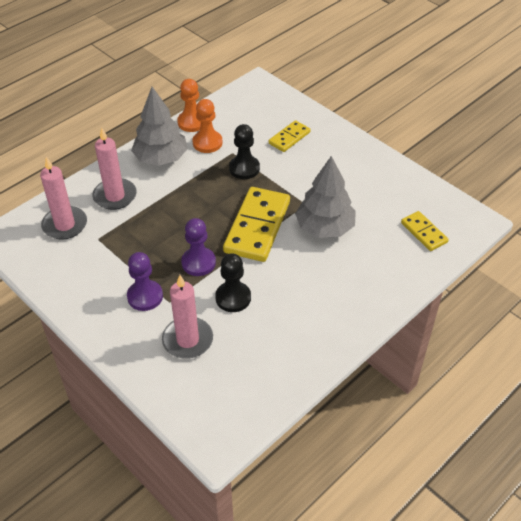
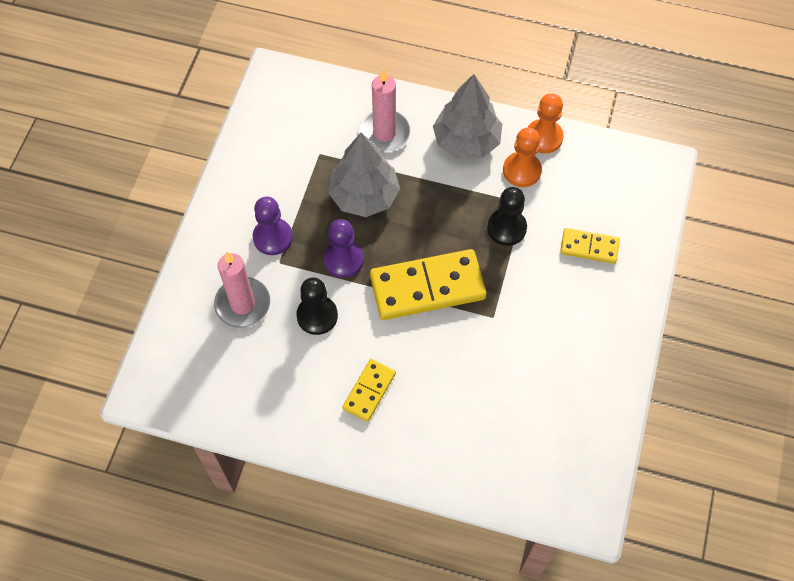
camera: 60 degrees right, 15 degrees up
pink candle [40,157,87,240] -> none
grey tree [295,156,356,238] -> grey tree moved to [328,133,400,217]
yellow domino [401,211,449,251] -> yellow domino moved to [342,359,396,422]

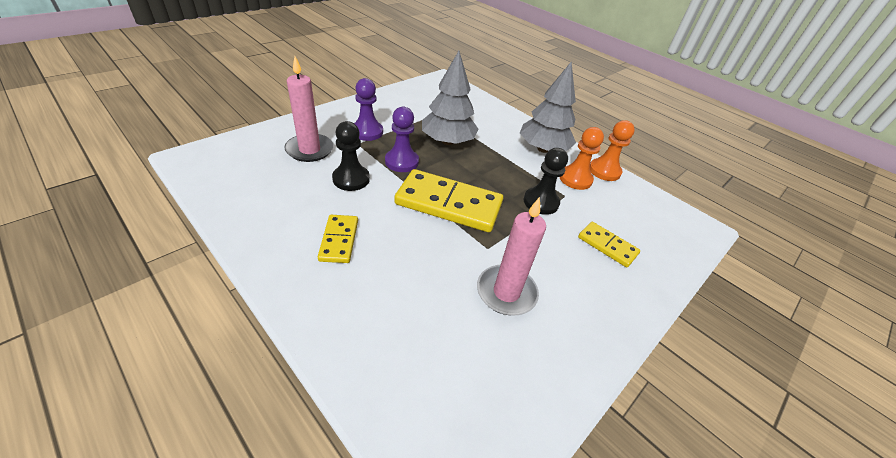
camera: 25 degrees right, 20 degrees down
yellow domino [342,359,396,422] -> yellow domino turned 60 degrees counterclockwise [318,215,358,263]
pink candle [359,69,411,152] -> pink candle moved to [477,197,546,316]

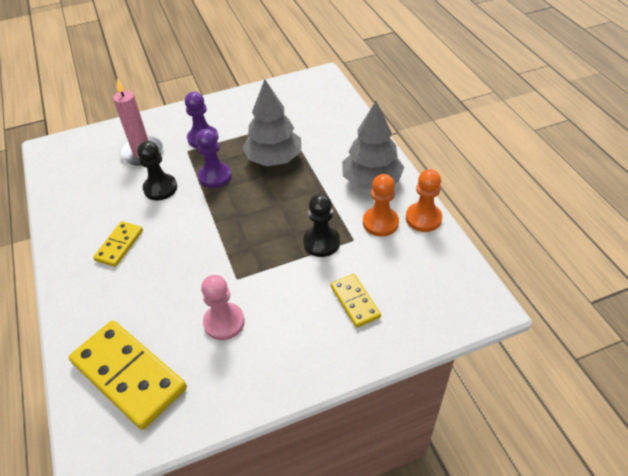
camera: 30 degrees right, 5 degrees up
yellow domino [394,169,503,232] -> yellow domino moved to [69,320,187,430]
pink candle [477,197,546,316] -> pink pawn [201,275,245,340]

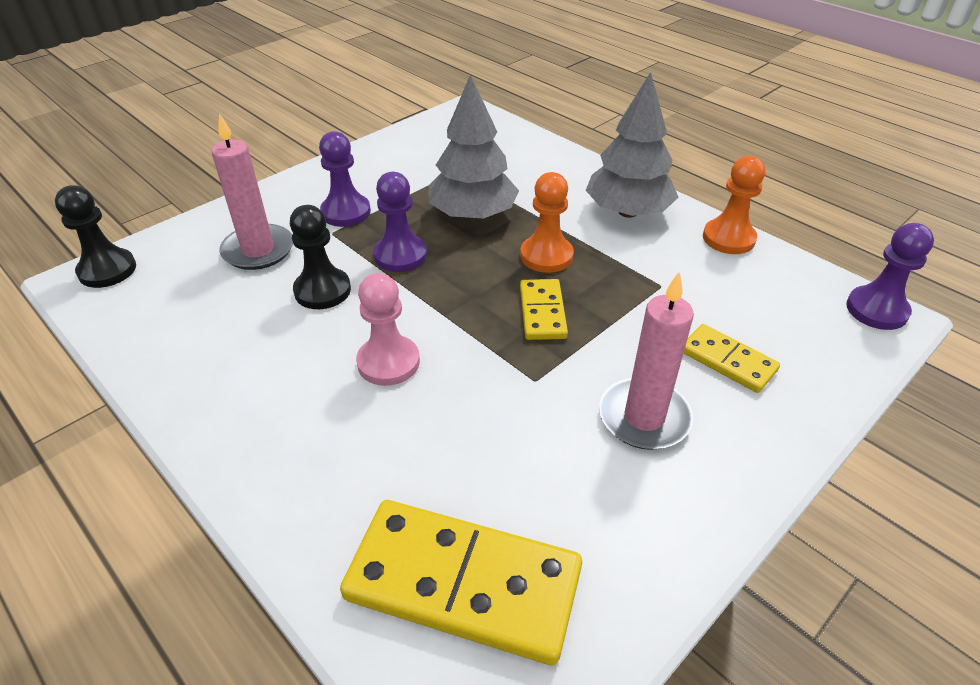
camera: 25 degrees left, 5 degrees down
yellow domino [93,221,143,267] -> yellow domino moved to [520,279,568,340]
pink pawn [201,275,245,340] -> pink pawn moved to [356,273,420,386]
black pawn [303,194,340,257] -> black pawn moved to [55,185,136,288]
orange pawn [363,174,399,237] -> orange pawn moved to [520,172,574,273]
none -> pink candle [599,271,694,450]
none -> purple pawn [846,223,934,330]

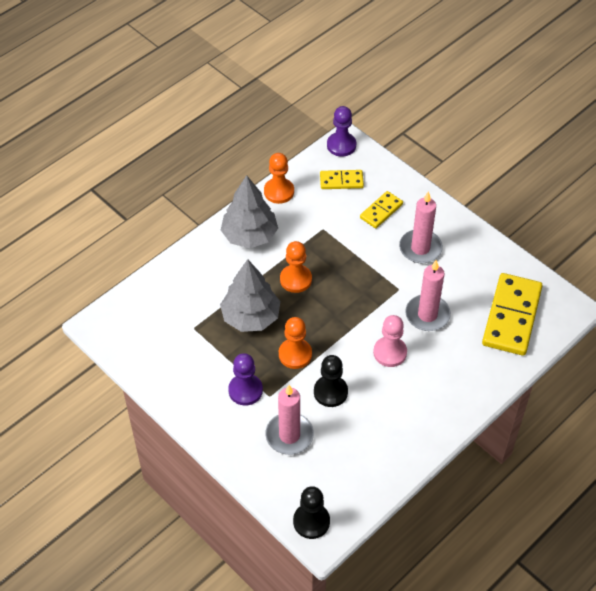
camera: 90 degrees left, 10 degrees up
purple pawn [373,172,427,272] -> orange pawn [279,317,312,369]
yellow domino [520,279,568,340] -> yellow domino moved to [320,170,364,189]
none -> pink candle [405,260,451,331]

